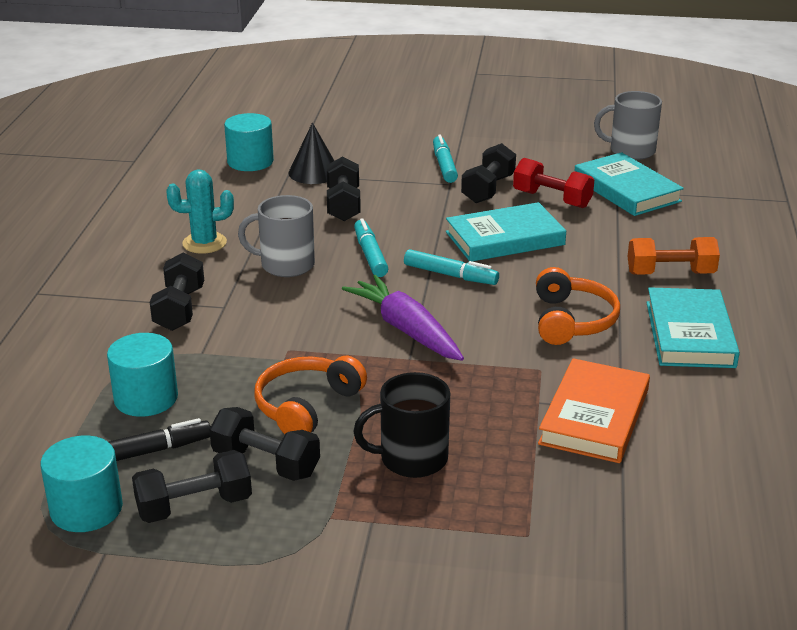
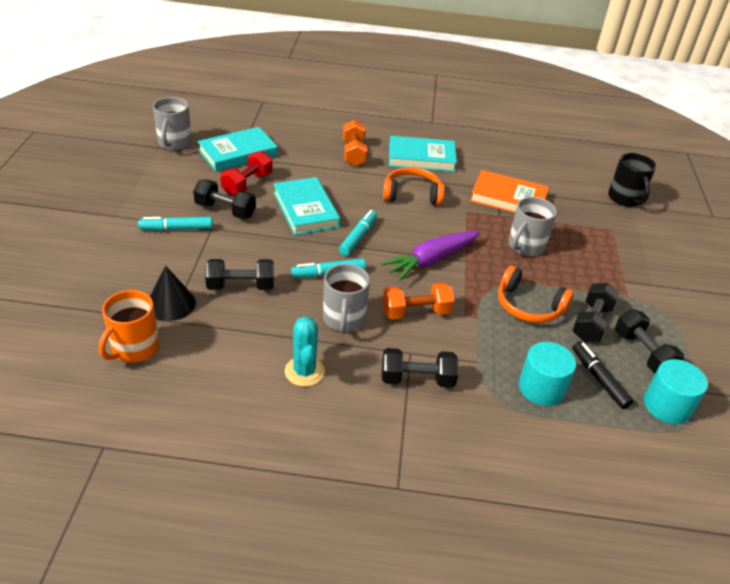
camera: 95 degrees left, 10 degrees up
turquoise cylinder [224,113,274,171] -> orange mug [99,290,160,363]
black mug [353,372,450,478] -> black mug moved to [608,153,656,207]
none -> orange dumbbell [382,283,455,319]
none -> grey mug [508,197,557,256]

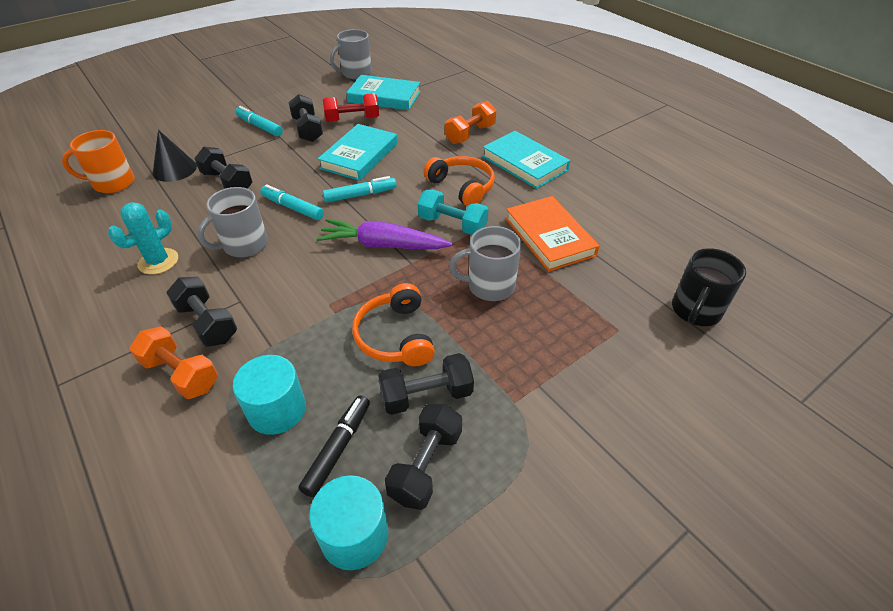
camera: 50 degrees right, 5 degrees up
orange dumbbell [382,283,455,319] -> orange dumbbell moved to [129,326,218,399]
none -> turquoise dumbbell [418,189,489,235]

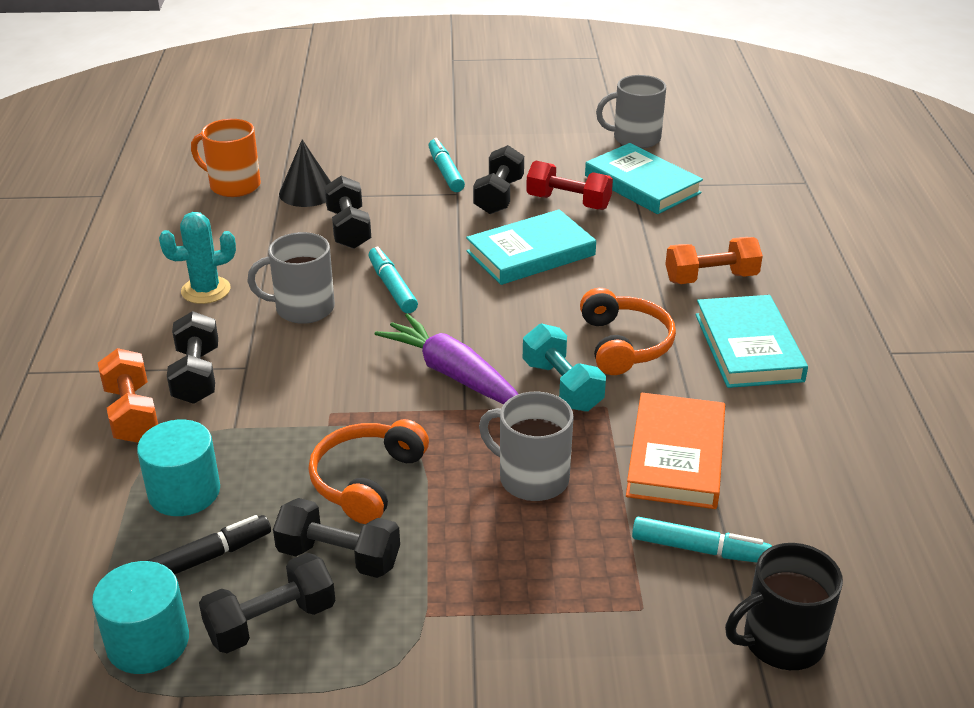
camera: 35 degrees right, 10 degrees down
turquoise marker [322,176,397,203] -> turquoise marker moved to [632,517,772,563]

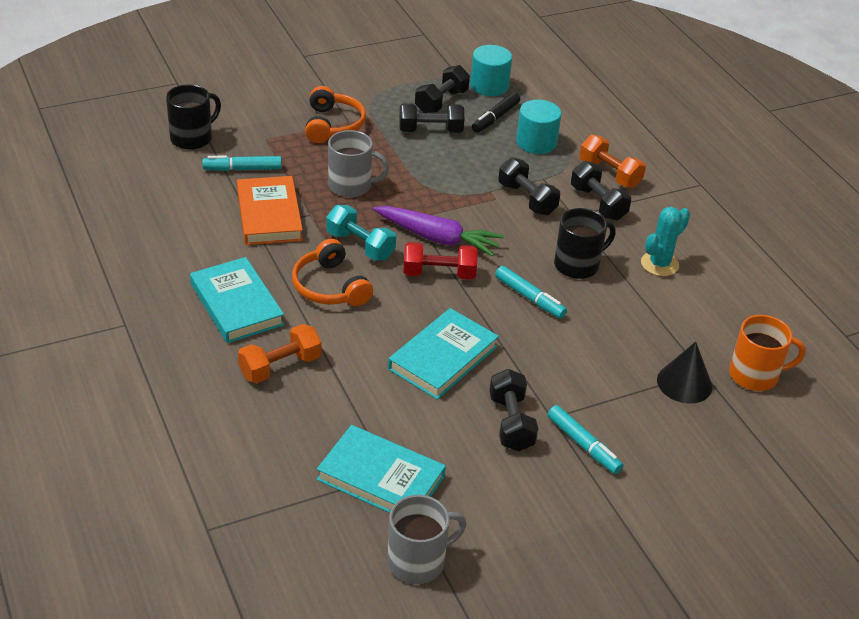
camera: 155 degrees right, 5 degrees up
grey mug [247,232,335,324] -> black mug [554,208,616,279]
orange headphones [308,419,429,524] -> orange headphones moved to [305,86,366,143]
black dumbbell [324,176,371,249] -> black dumbbell moved to [498,157,560,215]
red dumbbell [526,161,613,210] -> red dumbbell moved to [403,242,478,280]

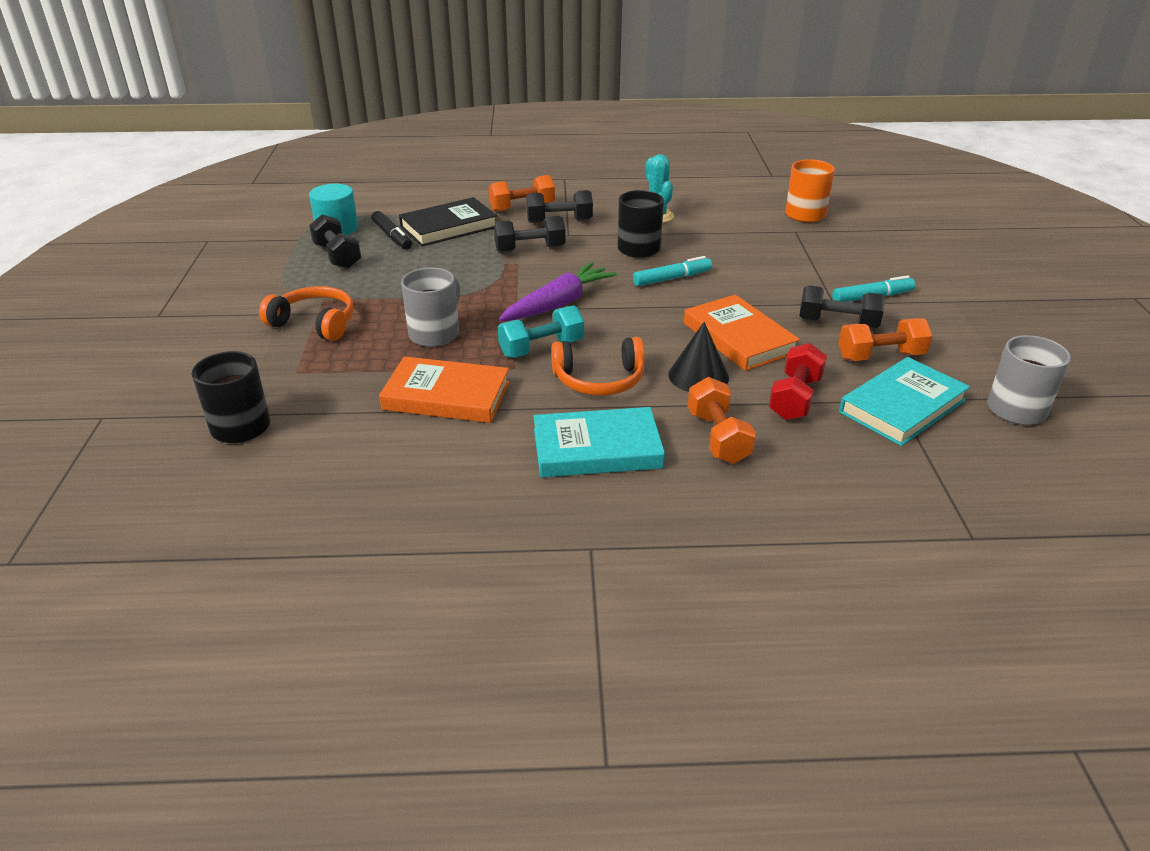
camera: 65 degrees left, 5 degrees down
turquoise marker [202,155,282,171] -> none
turquoise book [388,308,499,400] -> orange book [684,295,800,371]
black dumbbell [399,103,464,133] -> none
red dumbbell [403,242,478,280] -> red dumbbell moved to [769,343,827,420]
turquoise cylinder [516,100,561,154] -> black book [399,197,497,247]
black cone [657,342,712,404] -> black cone moved to [668,322,729,392]
none -> orange dumbbell [838,318,932,361]

